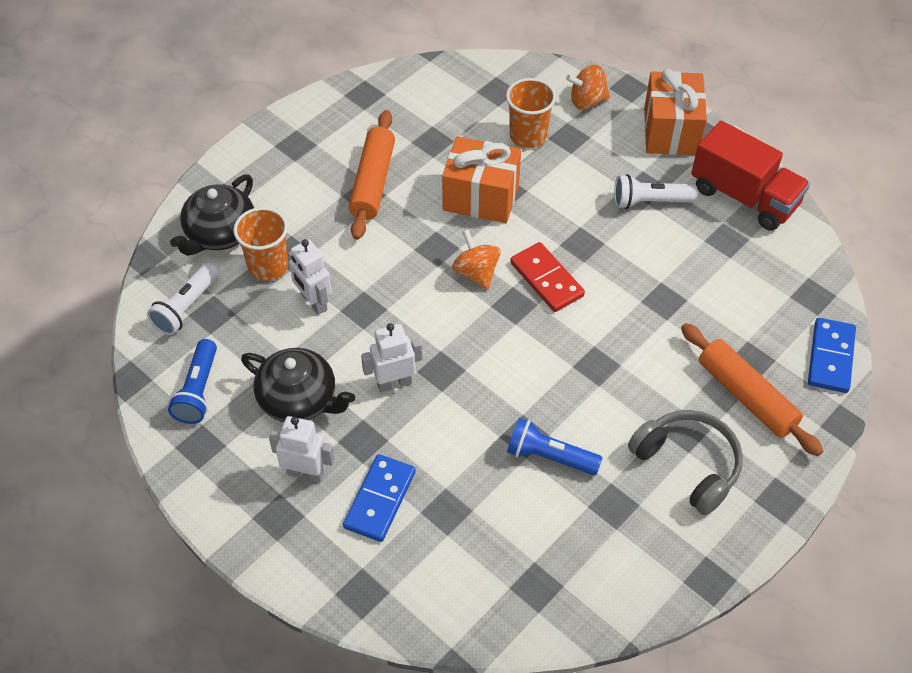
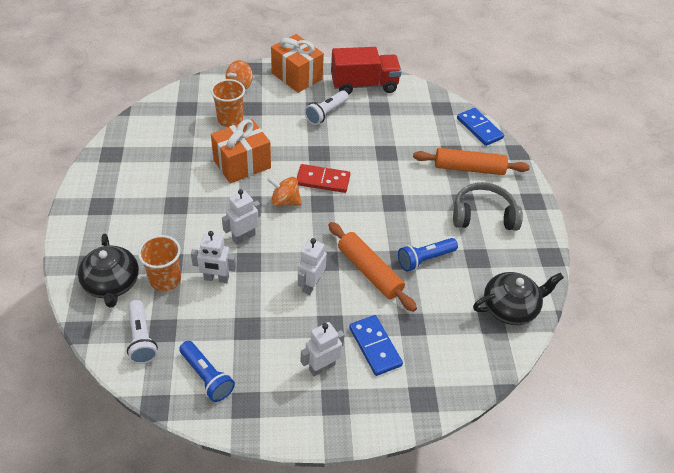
camera: 50 degrees left, 5 degrees down
black teapot [241,348,355,422] -> black teapot moved to [473,272,564,325]
orange rolling pin [349,110,395,240] -> orange rolling pin moved to [328,222,417,312]
none -> white robot [222,189,261,245]

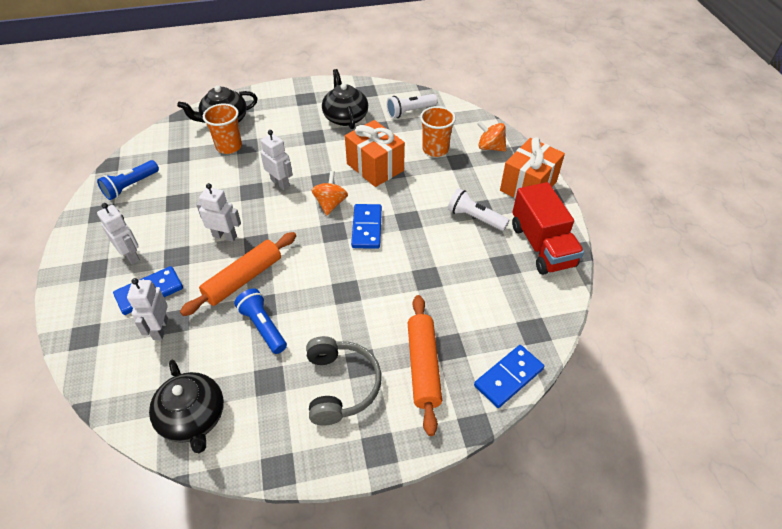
camera: 85 degrees right, 0 degrees up
white flashlight [127,300,158,364] -> white flashlight moved to [386,94,437,118]
white robot [191,231,236,283] -> white robot moved to [127,278,168,340]
red domino [297,164,350,193] -> blue domino [351,204,382,249]
none -> black teapot [322,69,368,129]

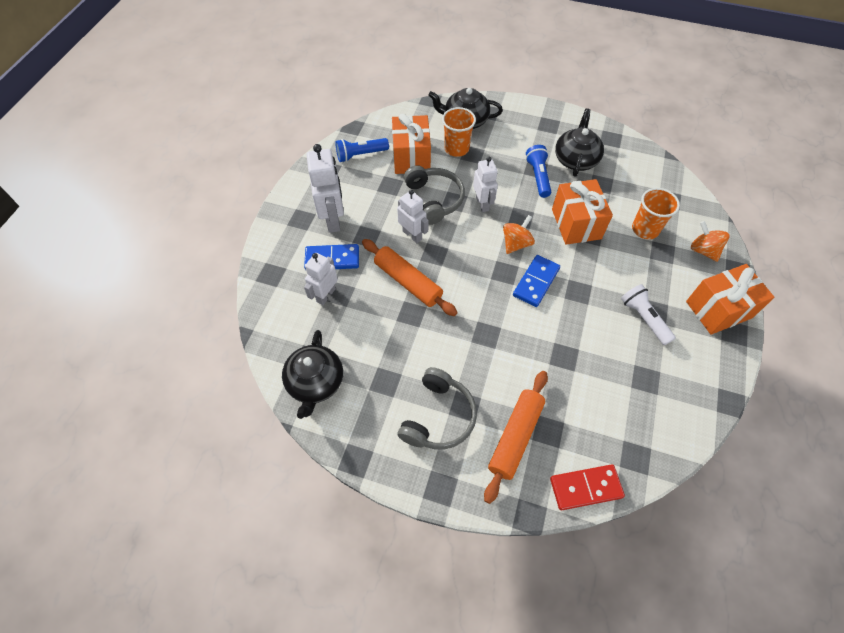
camera: 30 degrees right, 10 degrees up
white robot [97,203,140,264] -> white robot [307,144,344,233], size x1.53
orange rolling pin [180,232,296,316] -> orange rolling pin turned 60 degrees clockwise [362,239,458,316]
blue flashlight [234,288,287,354] -> blue flashlight moved to [526,145,551,198]
white flashlight [386,94,437,118] -> none
blue domino [474,345,544,408] -> red domino [550,464,625,510]
red truck [512,182,584,275] -> none
none -> orange gift [392,114,431,174]
none -> grey headphones [404,165,465,225]

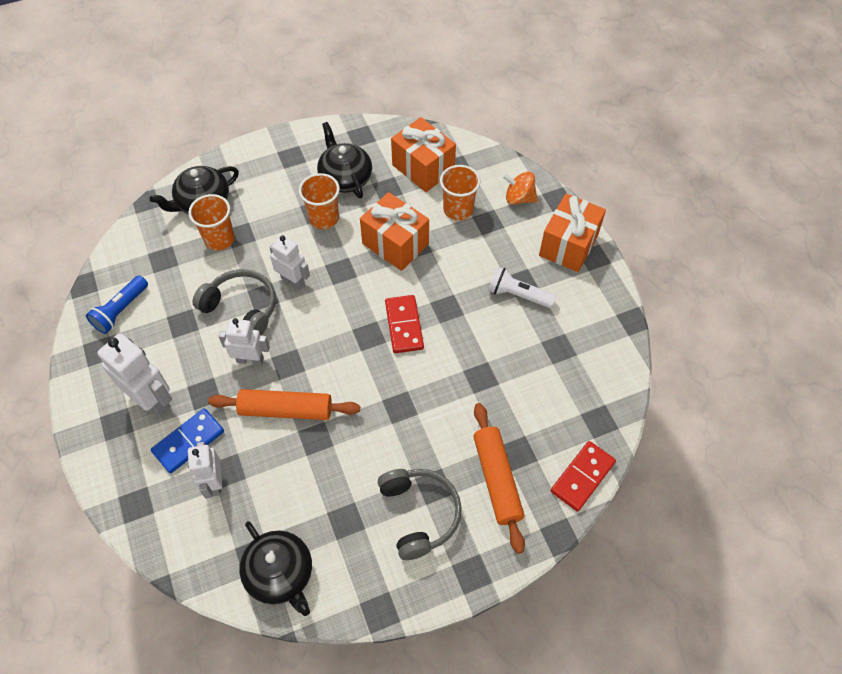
camera: 40 degrees left, 0 degrees up
orange gift [392,114,431,174] -> orange gift moved to [391,117,456,192]
orange spinning top [503,215,535,254] -> none
blue domino [513,255,560,307] -> red domino [385,295,424,353]
blue flashlight [526,145,551,198] -> orange cup [299,173,340,229]

